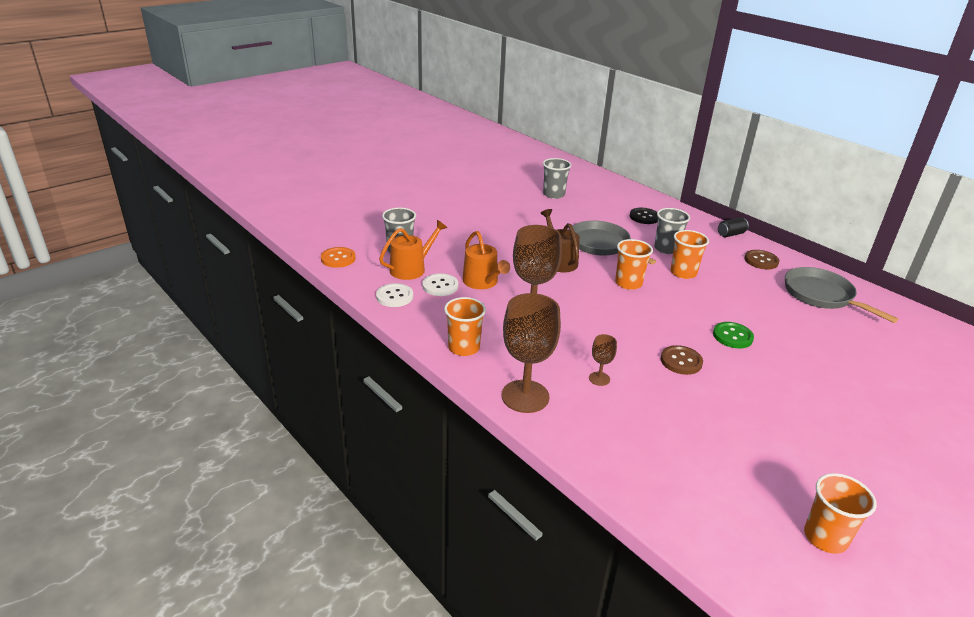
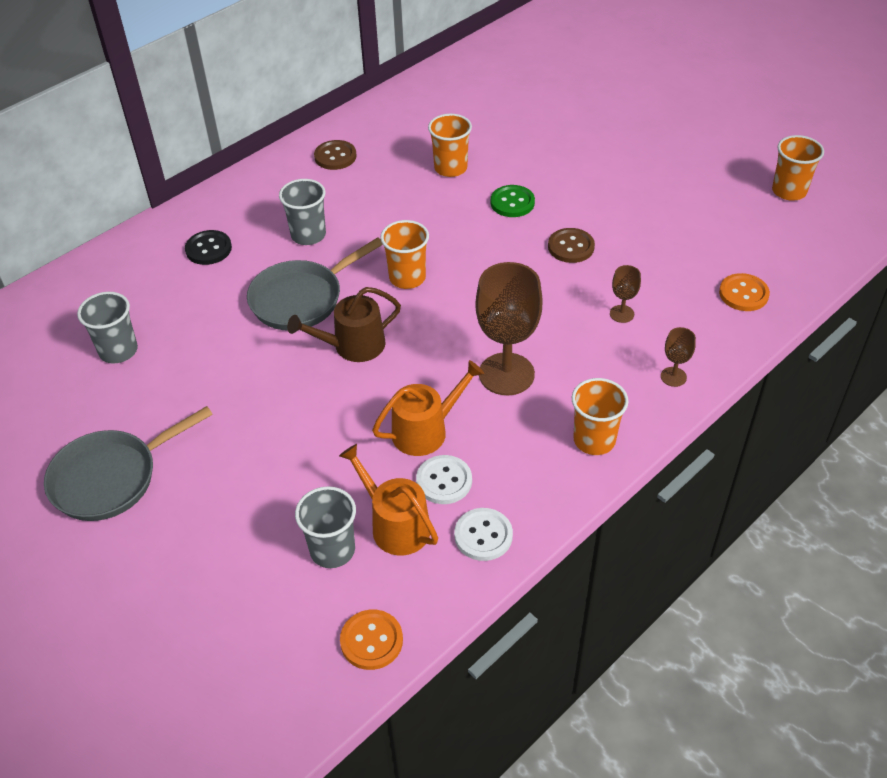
camera: 90 degrees left, 15 degrees up
brown goblet [502,293,561,413] -> brown goblet [661,327,696,387], size x0.46
orange cup [670,230,709,279] -> orange cup moved to [428,114,472,177]
black can [718,217,749,237] -> none
grey pan [785,267,898,323] -> grey pan moved to [44,406,213,521]
none -> orange button [719,273,770,311]

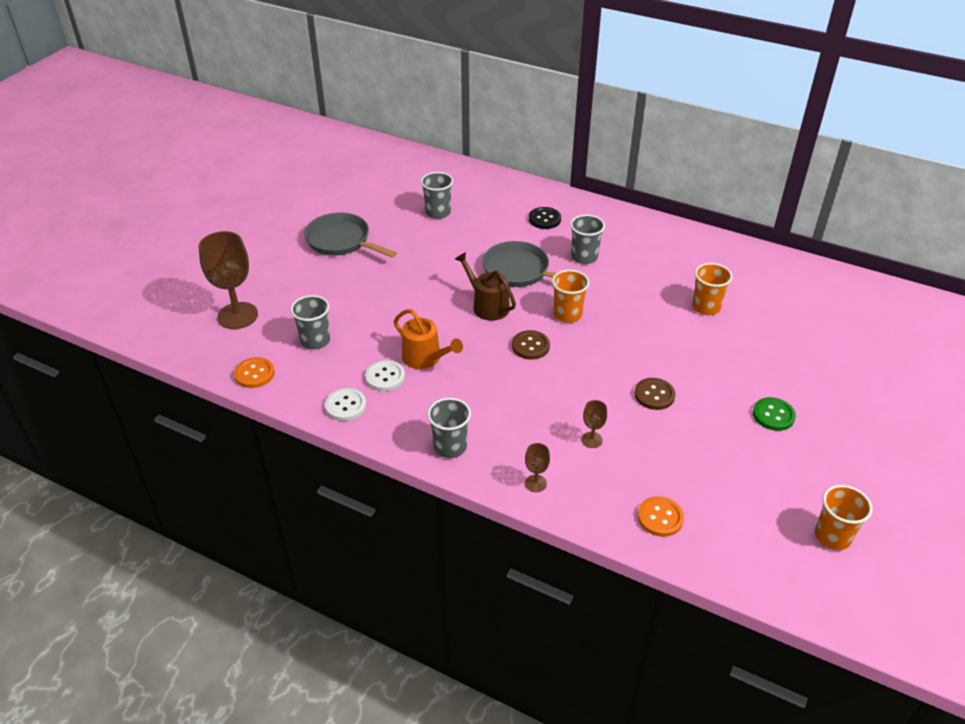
camera: 70 degrees right, 5 degrees down
brown button [314,140,357,170] -> brown button moved to [512,330,550,360]
orange watering can [339,444,438,555] -> none
brown goblet [475,262,543,395] -> brown goblet moved to [199,231,258,329]
green button [491,185,535,217] -> green button moved to [753,397,796,431]
orange cup [572,378,628,455] -> grey cup [427,398,471,458]

